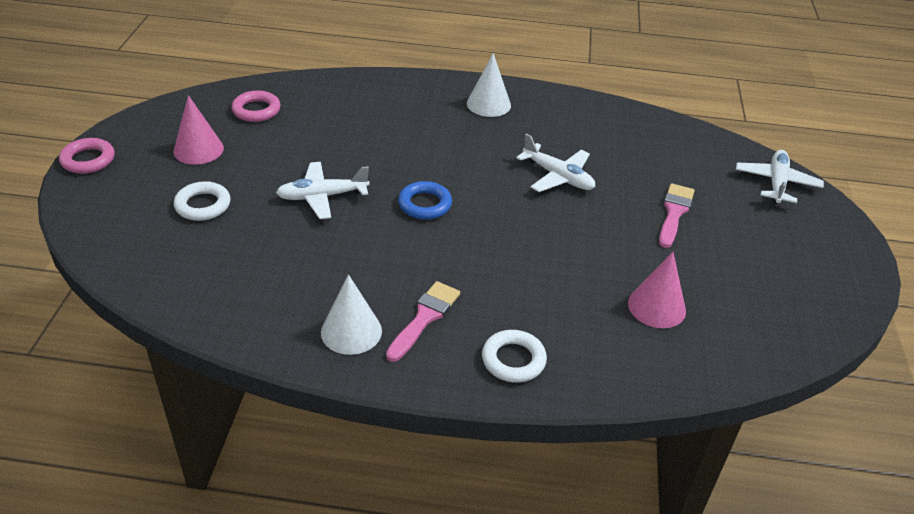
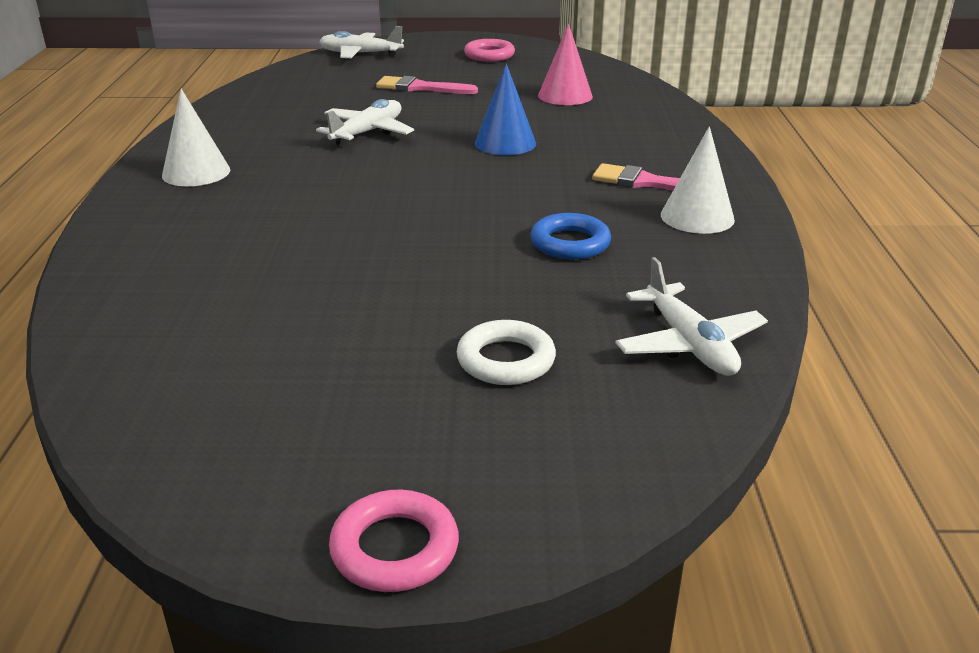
camera: 95 degrees left, 10 degrees down
pink cone [173,95,224,165] -> none
pink ring [232,91,280,122] -> pink ring moved to [464,39,515,62]
white plane [276,162,370,219] -> white plane moved to [615,257,768,376]
blue ring [398,181,452,220] -> blue ring moved to [530,213,611,260]
white ring [482,330,547,383] -> none
none -> blue cone [475,64,536,155]

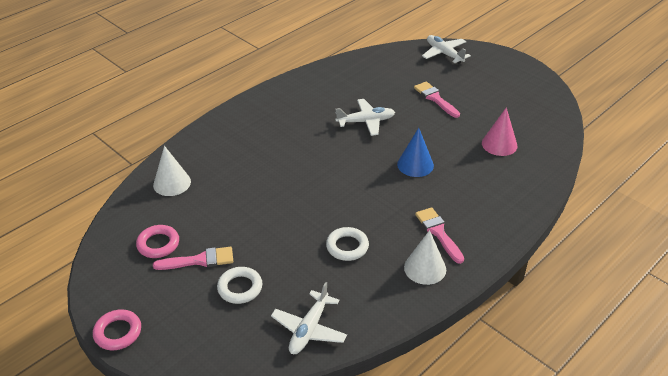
camera: 45 degrees right, 10 degrees up
white cone [162,89,230,186] -> white cone moved to [153,146,191,196]
pink ring [464,39,515,62] -> pink ring moved to [136,225,179,258]
blue ring [530,213,611,260] -> white ring [326,227,369,261]
none -> pink brush [153,247,233,270]

